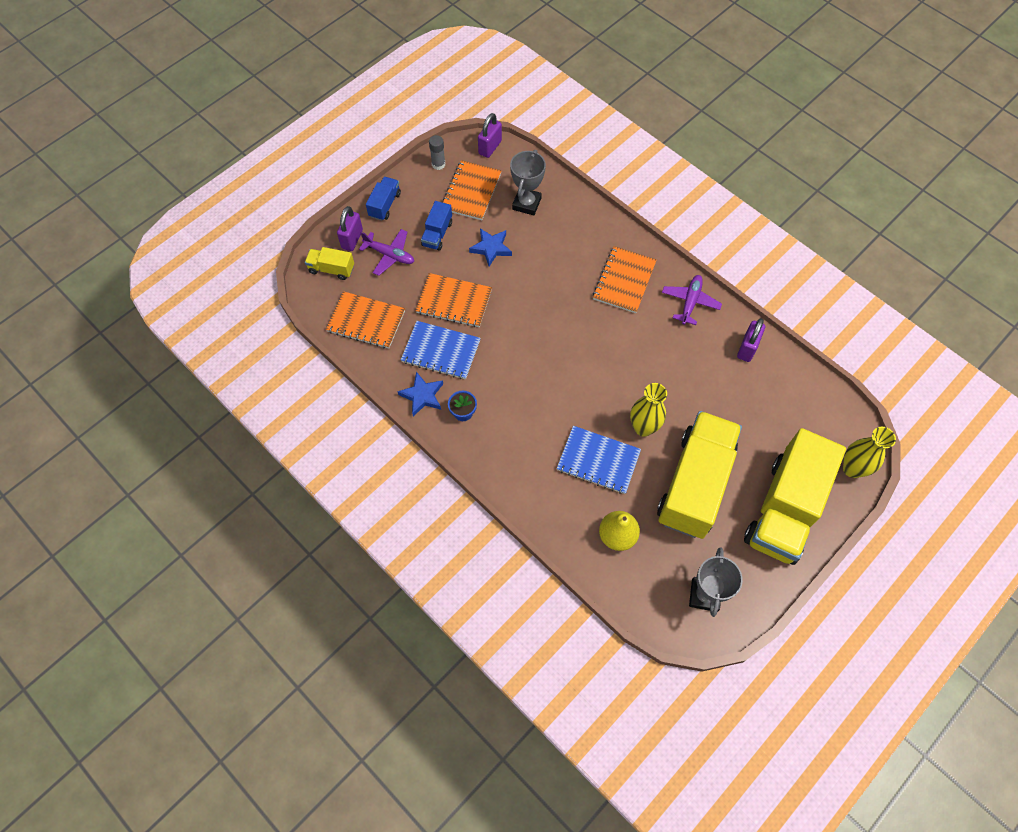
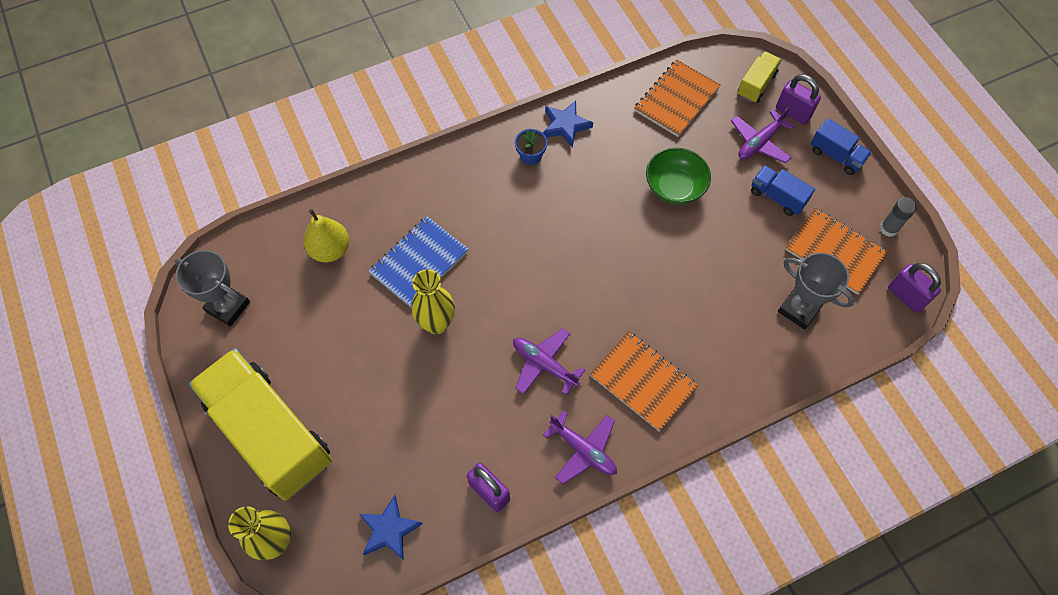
camera: 110 degrees right, 0 degrees up
blue notebook [401,321,481,380] -> none
orange notebook [415,273,492,327] -> green bowl [646,148,711,205]
blue star [469,228,512,267] -> blue star moved to [359,495,422,560]
yellow truck [657,411,742,539] -> none
none -> purple plane [513,328,585,395]

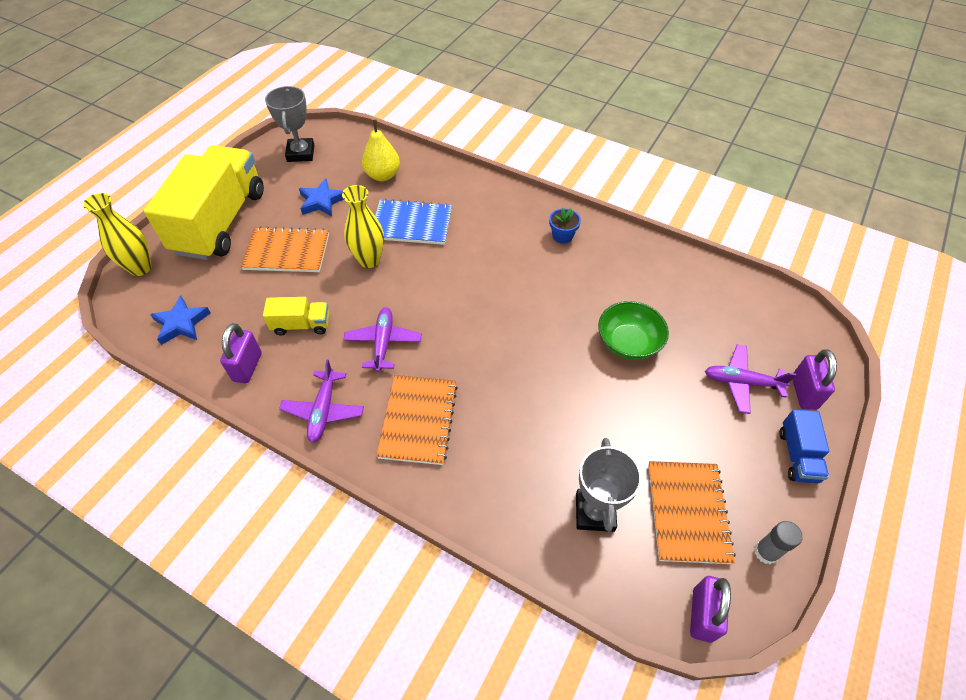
camera: 55 degrees right, 10 degrees down
blue star [543,101,593,148] -> blue star moved to [299,179,344,217]
orange notebook [635,60,720,137] -> orange notebook moved to [241,227,329,272]
yellow truck [737,51,781,103] -> yellow truck moved to [263,297,329,336]
blue truck [751,165,815,216] -> none

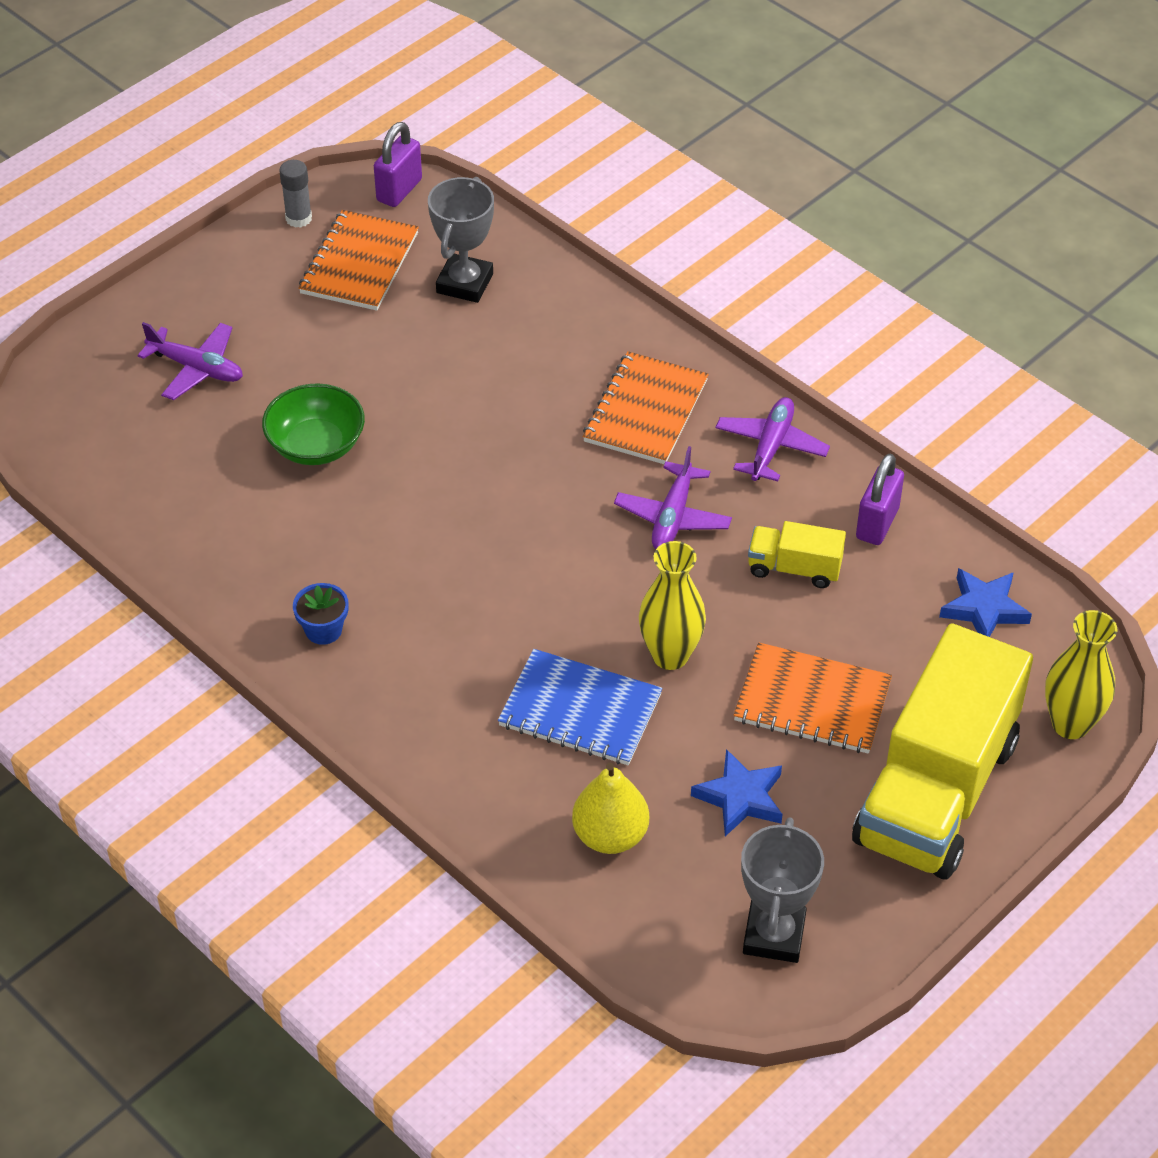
camera: 165 degrees left, 5 degrees down
blue truck [779,409,829,484] -> none
purple padlock [792,349,837,410] -> none

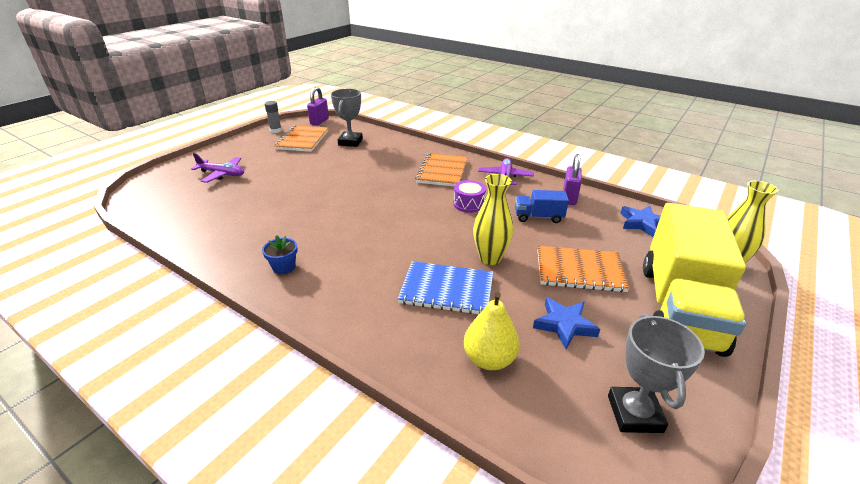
camera: 10 degrees left, 15 degrees down
green bowl [262,383,365,465] -> none
purple plane [614,446,732,549] -> purple drum [453,180,486,213]
yellow truck [748,521,846,588] -> blue truck [515,190,569,223]

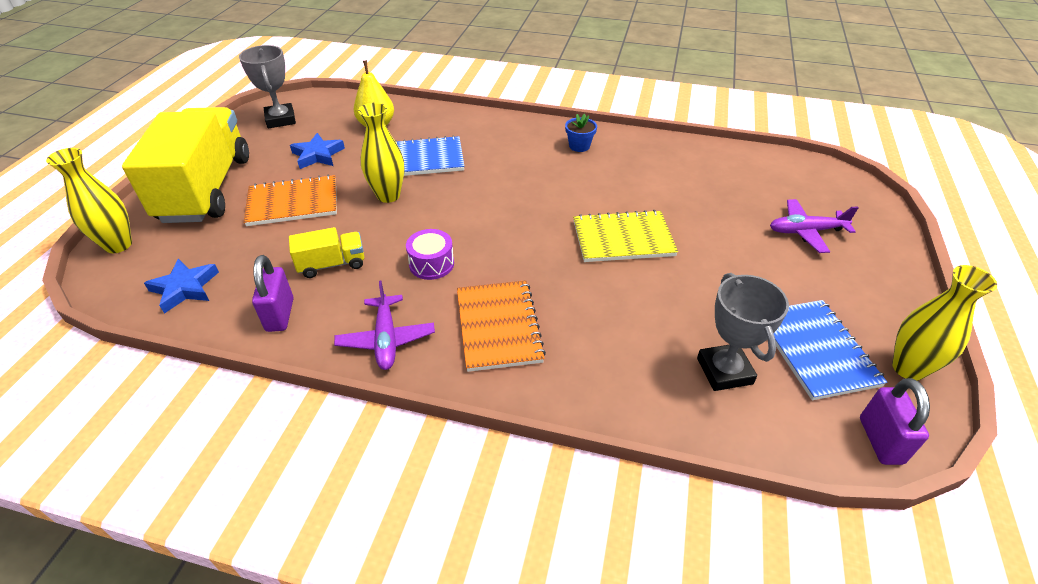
camera: 160 degrees right, 10 degrees up
grey glue stick [265,101,282,133] -> yellow vase [892,265,997,381]
orange notebook [275,125,328,152] -> blue notebook [774,300,887,400]
blue truck [515,190,569,223] -> yellow truck [289,227,364,278]
none -> yellow notebook [573,210,678,262]

